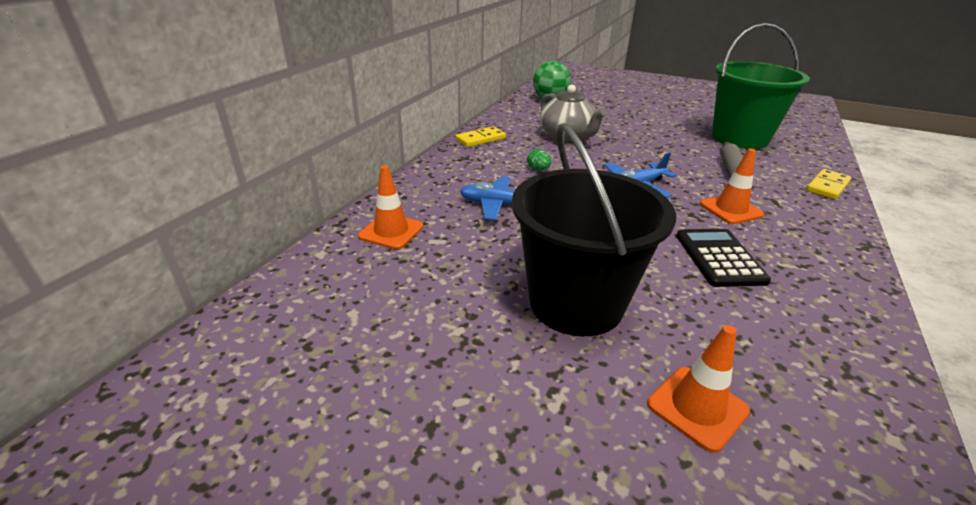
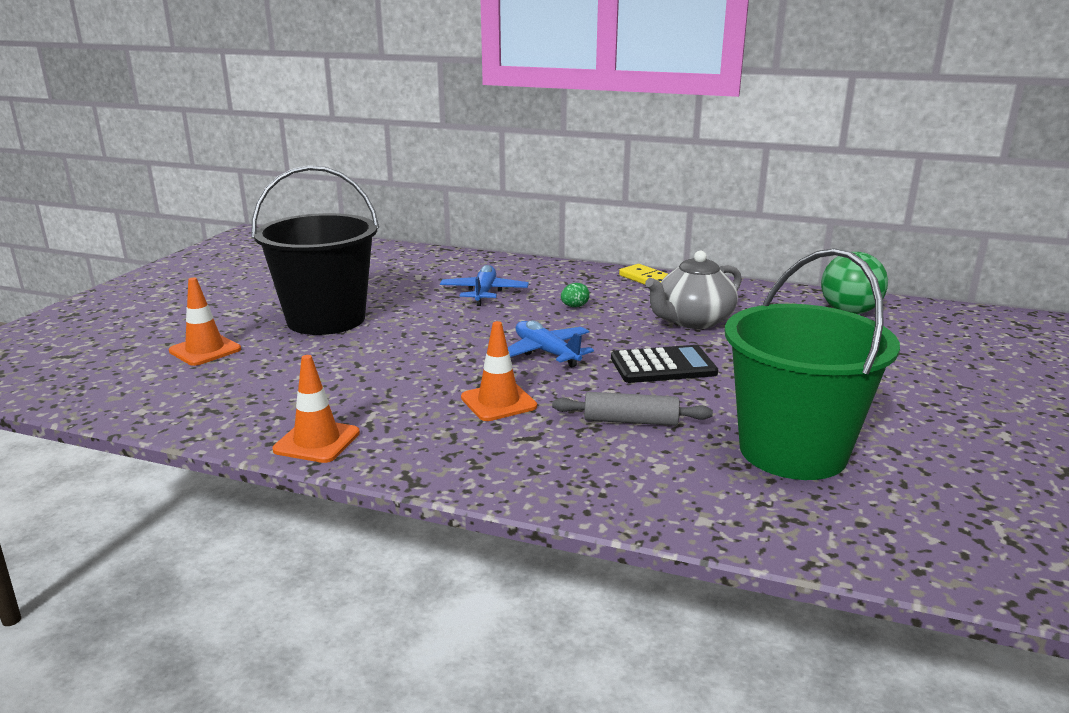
camera: 85 degrees right, 10 degrees down
orange traffic cone [358,165,423,250] -> orange traffic cone moved to [272,355,360,463]
black calculator [676,229,771,287] -> black calculator moved to [611,345,718,383]
yellow domino [806,169,851,199] -> none

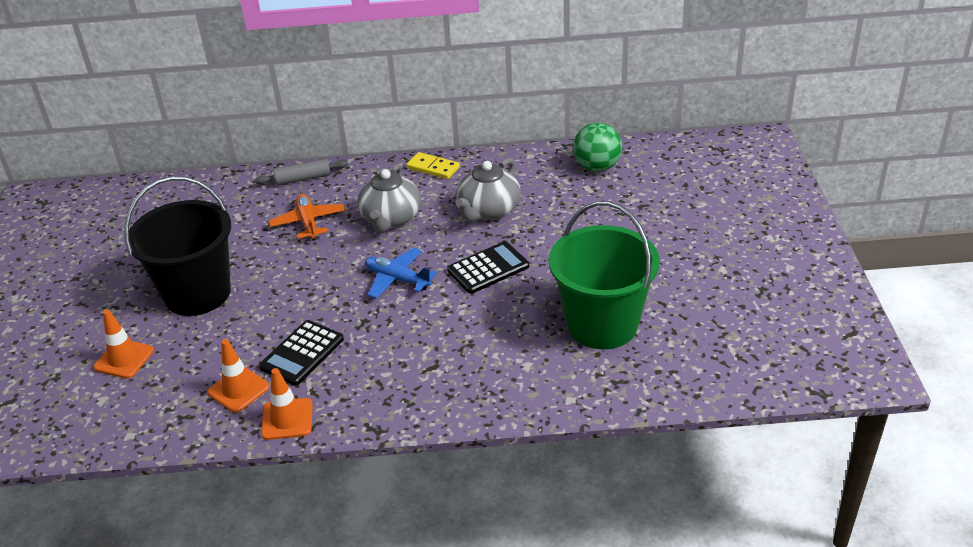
camera: 20 degrees left, 15 degrees up
blue plane [440,265,529,306] -> orange plane [269,194,345,241]
orange traffic cone [461,321,537,421] -> orange traffic cone moved to [207,339,270,413]
grey rolling pin [552,392,713,426] -> grey rolling pin moved to [255,159,348,185]
green egg [561,283,590,307] -> grey teapot [357,164,421,233]
none -> black calculator [259,320,344,386]

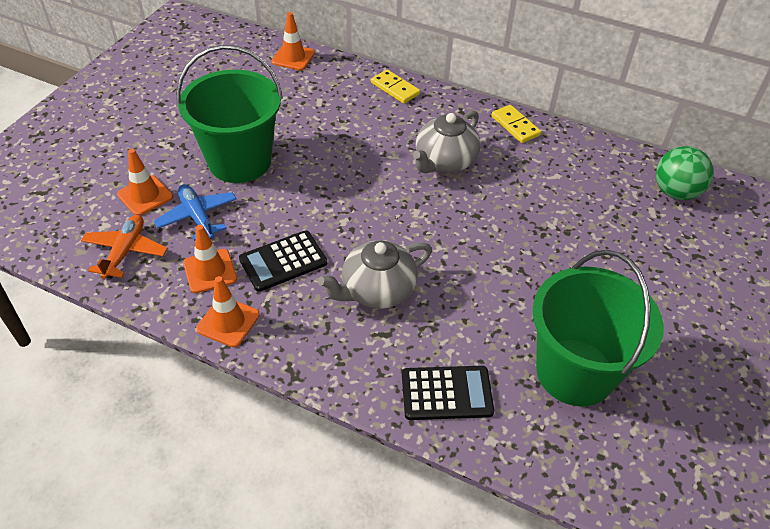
camera: 25 degrees right, 10 degrees up
black bucket [124,176,231,316] -> green bucket [176,45,283,183]
grey rolling pin [255,159,348,185] -> yellow domino [371,70,420,104]
orange plane [269,194,345,241] -> orange plane moved to [81,215,168,279]
blue plane [365,248,437,299] -> blue plane moved to [154,184,237,241]
black calculator [447,241,529,294] -> black calculator moved to [402,366,494,420]
grey teapot [456,158,521,222] -> grey teapot moved to [318,240,432,309]
none -> orange traffic cone [271,12,315,71]

